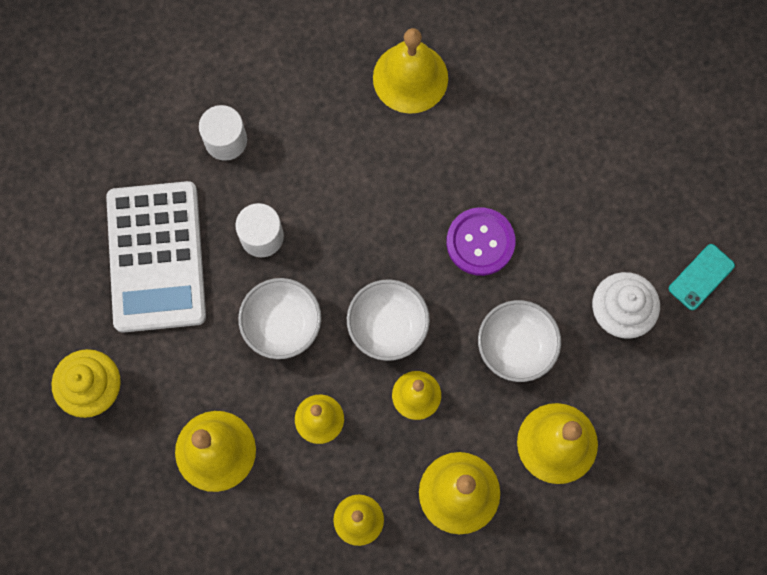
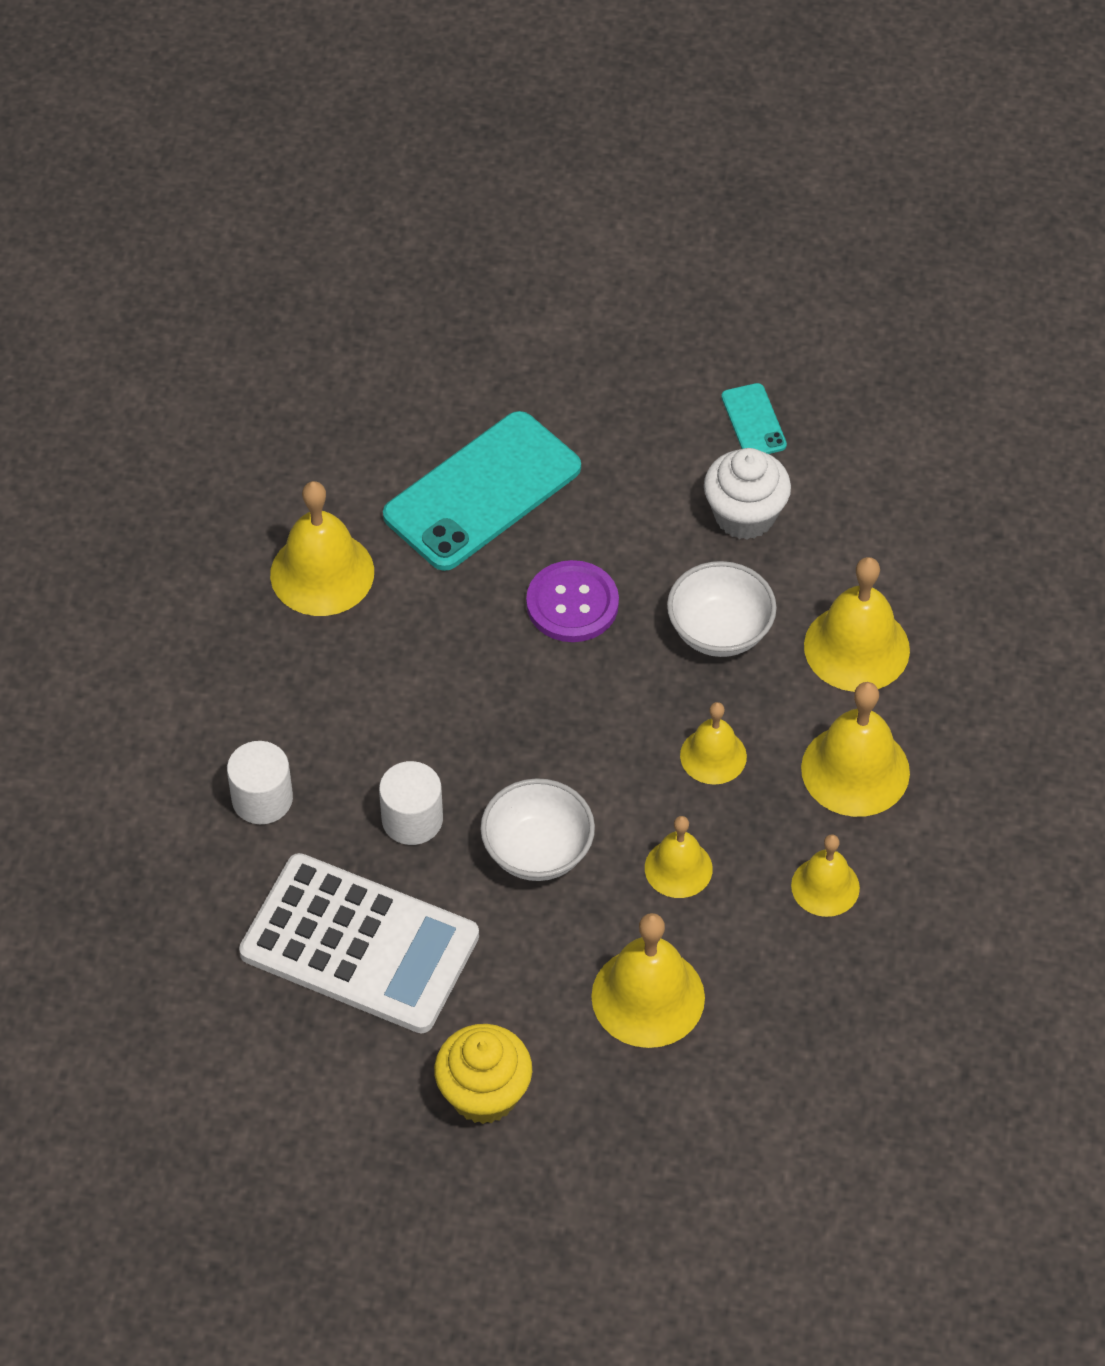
camera: 60 degrees left, 20 degrees down
white bowl [347,279,430,361] -> none
none -> turquoise phone [383,411,581,571]

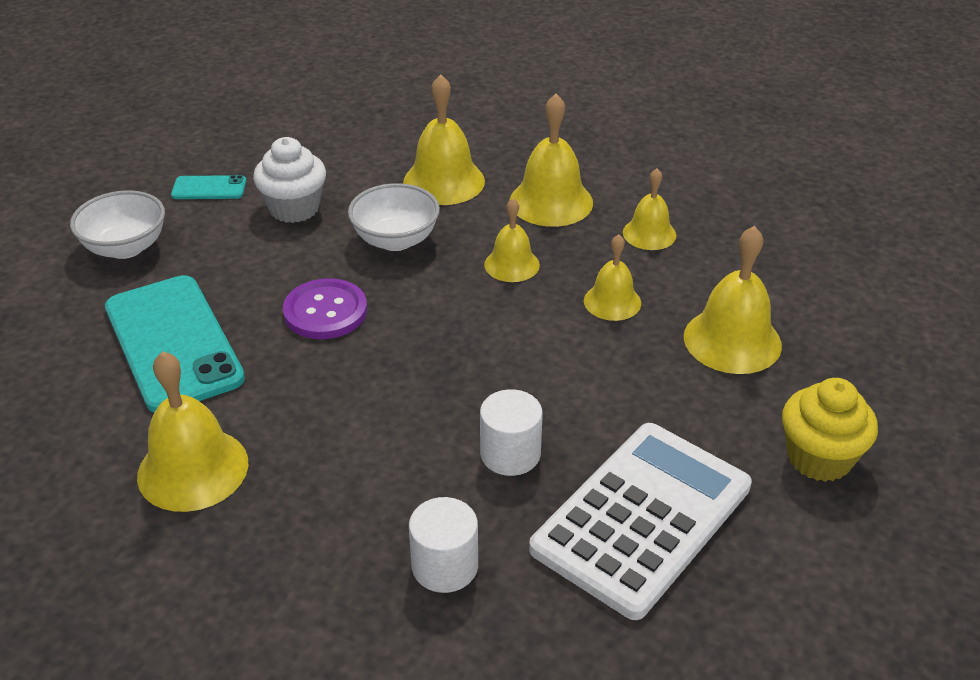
camera: 75 degrees left, 15 degrees down
white bowl [480,778,595,881] -> white bowl moved to [70,190,165,259]

